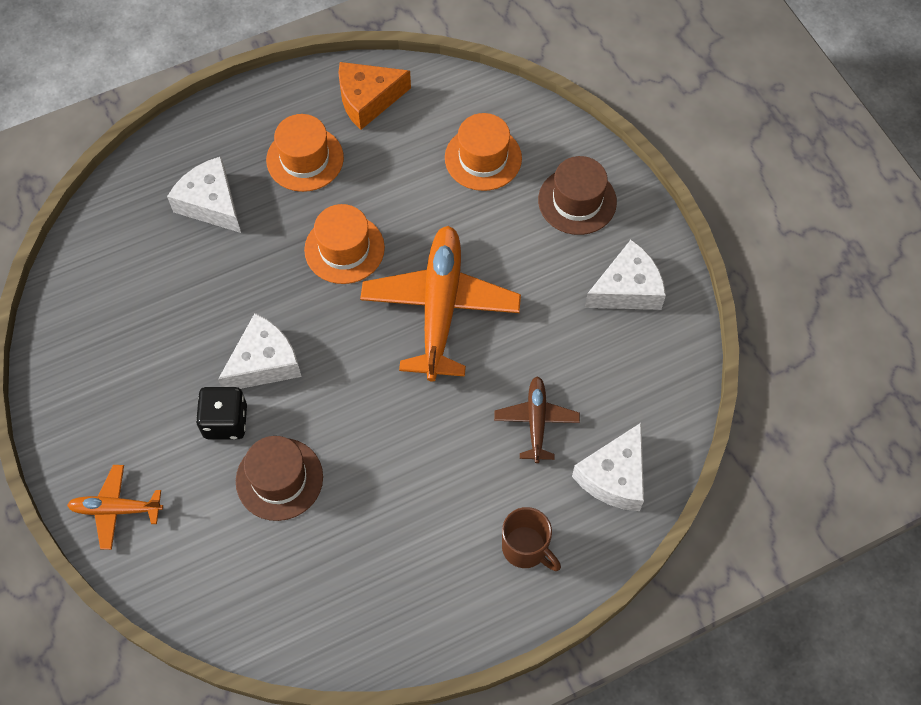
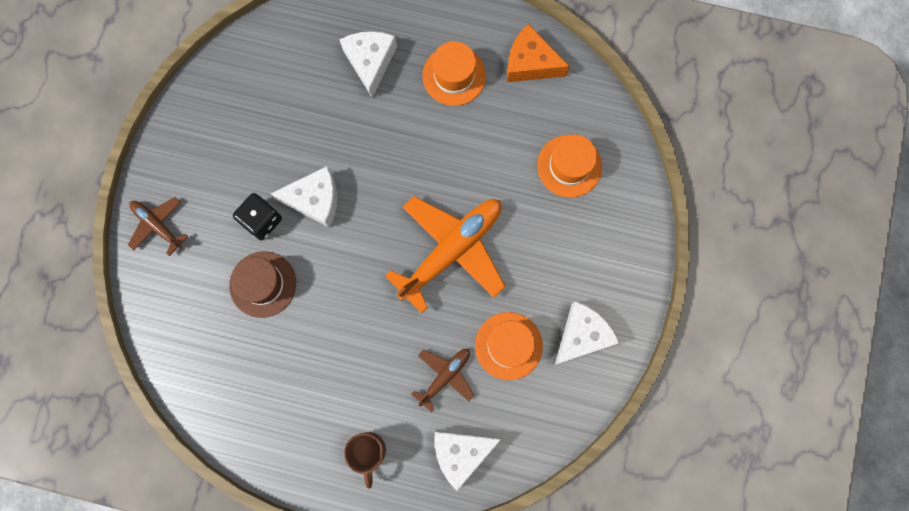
camera: 40 degrees right, 15 degrees up
orange plane [67,465,163,550] -> brown plane [128,197,188,256]
orange hat [304,204,385,284] -> orange hat moved to [475,312,543,380]
brown hat [538,156,617,235] -> none
white cheese [585,240,666,310] -> white cheese turned 60 degrees counterclockwise [555,301,619,365]

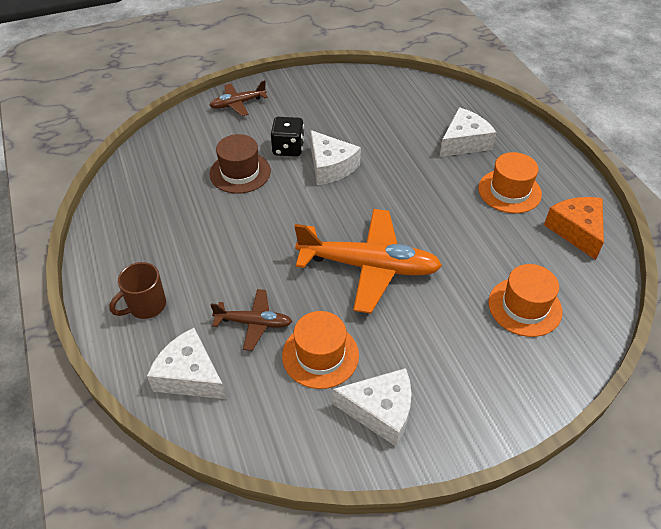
camera: 55 degrees right, 30 degrees down
brown plane [128,197,188,256] -> brown plane turned 120 degrees counterclockwise [209,80,268,116]

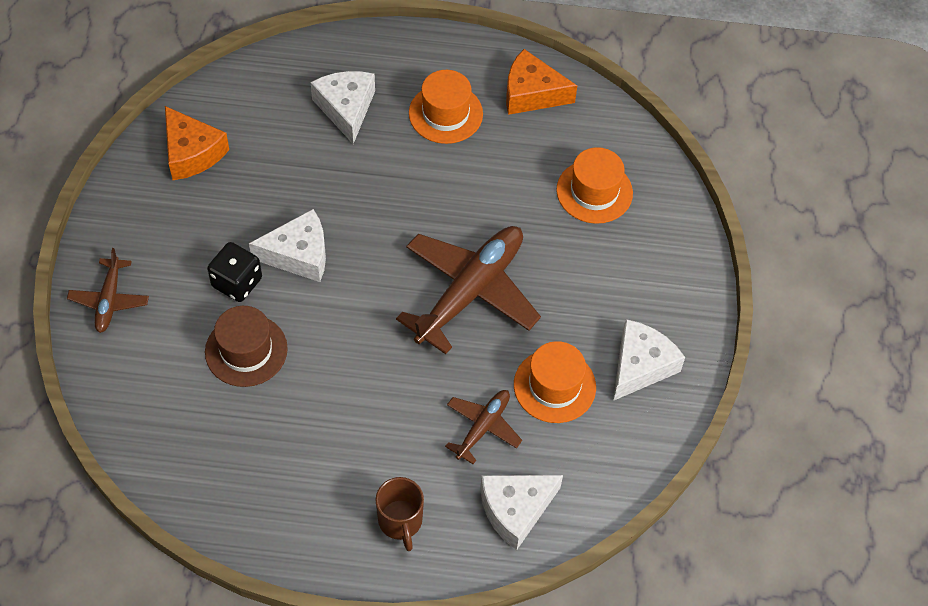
camera: 65 degrees left, 10 degrees up
orange plane [294,209,442,313] -> brown plane [396,226,541,354]
none -> orange cheese [165,106,229,180]

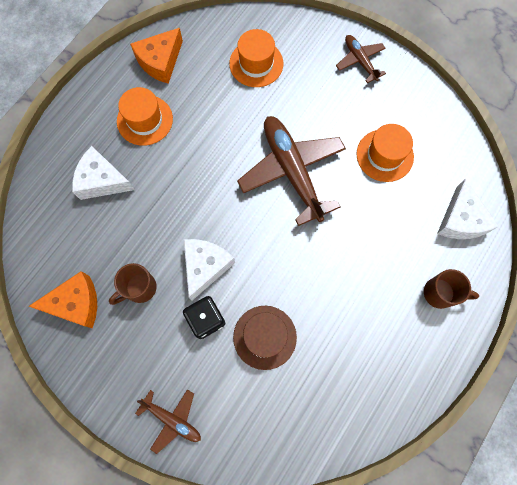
camera: 60 degrees left, 15 degrees up
brown plane [445,390,522,464] -> brown plane moved to [336,35,386,83]
white cheese [613,319,685,401] -> none
none -> brown mug [109,263,157,305]

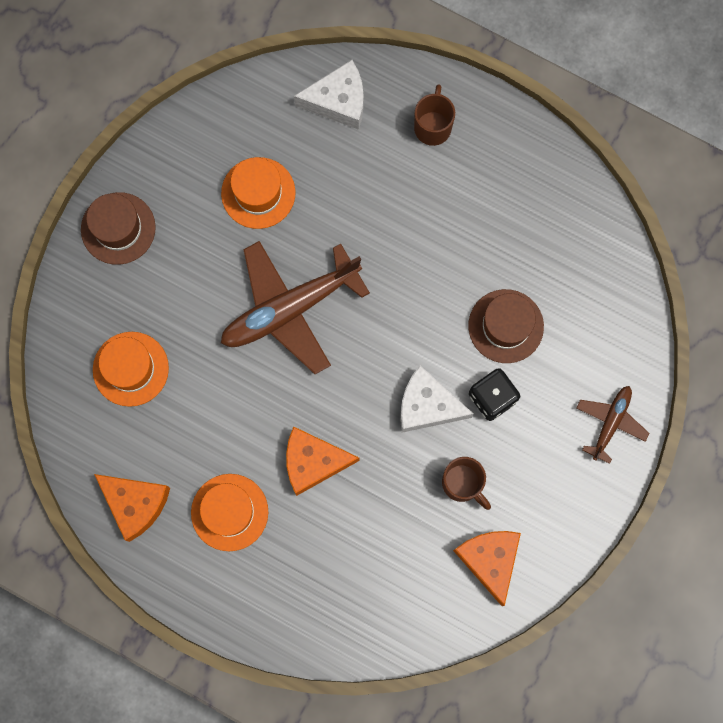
camera: 95 degrees left, 5 degrees up
white cheese [72,146,135,200] -> none
brown plane [336,35,386,83] -> brown hat [81,192,156,265]
none -> orange cheese [286,426,359,496]

